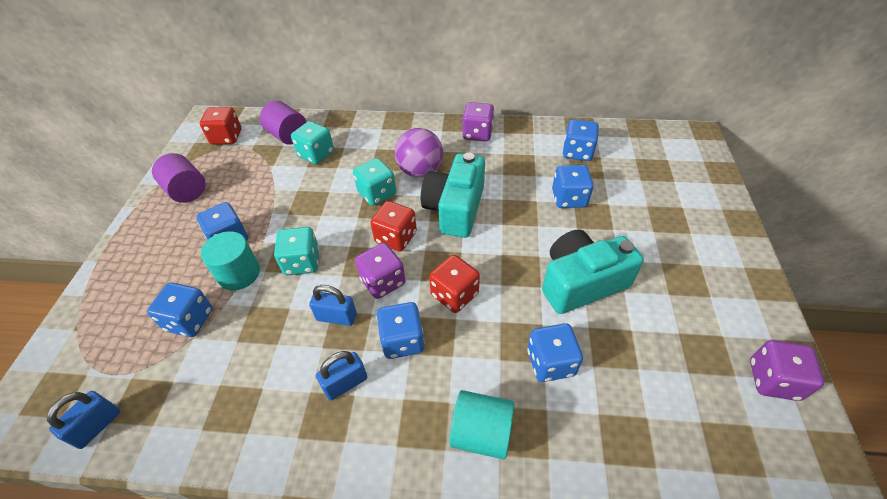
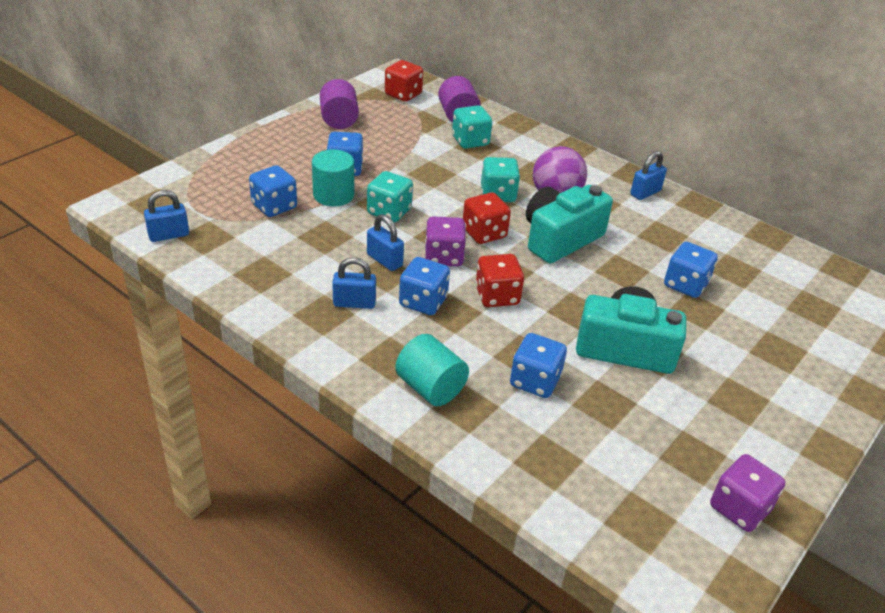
camera: 30 degrees right, 10 degrees down
purple dice [462,102,494,141] -> blue padlock [630,151,667,200]
blue dice [563,119,599,161] -> none

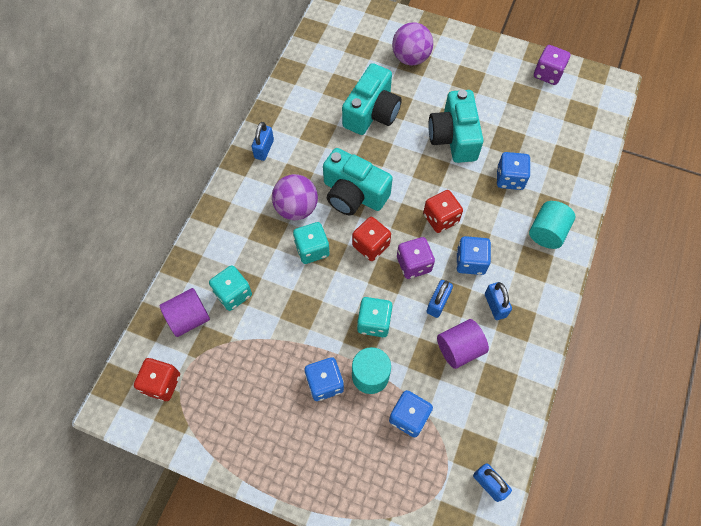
camera: 105 degrees left, 25 degrees up
purple cylinder [320,79,359,129] -> purple cylinder moved to [437,319,489,369]
blue padlock [630,151,667,200] -> blue padlock turned 75 degrees clockwise [252,122,274,161]
blue dice [664,242,718,298] -> turquoise camera [342,63,402,135]
none -> purple ball [392,22,433,65]

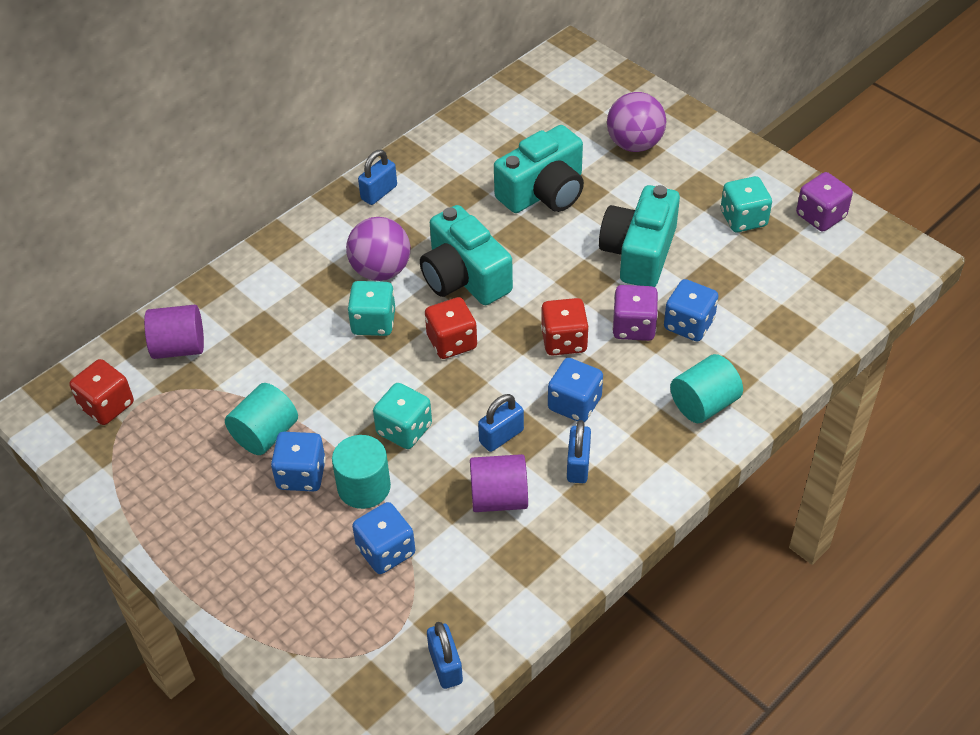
camera: 25 degrees right, 15 degrees down
turquoise dice [209,265,252,311] -> turquoise dice moved to [721,176,772,232]
purple dice [397,237,435,279] -> purple dice moved to [612,285,658,341]
none -> turquoise cylinder [225,383,298,455]

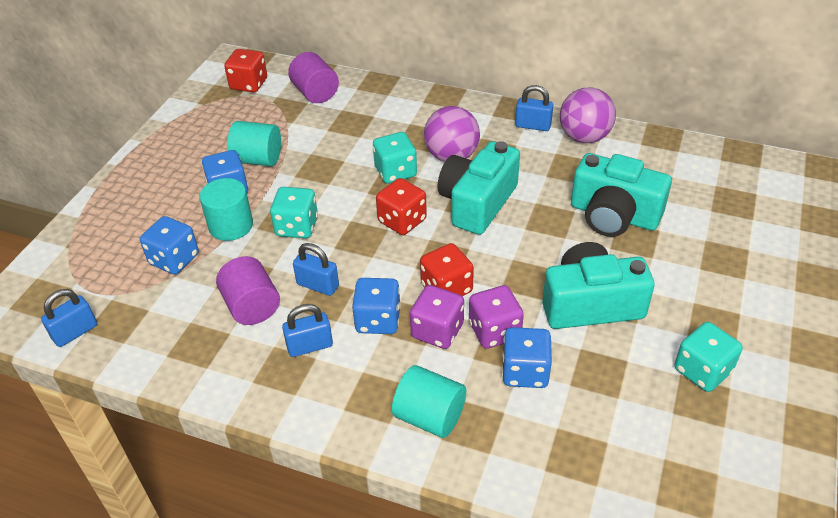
camera: 65 degrees right, 5 degrees down
purple ball [607,92,666,152] -> purple ball moved to [560,87,616,143]
purple dice [796,172,853,232] -> purple dice moved to [410,285,464,349]

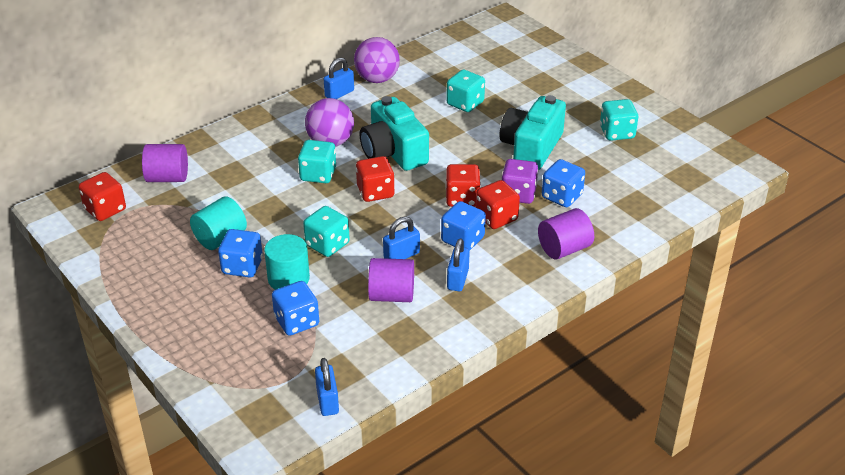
camera: 60 degrees left, 5 degrees down
turquoise cylinder [392,365,466,438] -> purple cylinder [538,208,594,259]
purple dice [410,285,464,349] -> red dice [476,180,520,229]
turquoise camera [571,153,672,237] -> turquoise dice [446,69,485,112]

